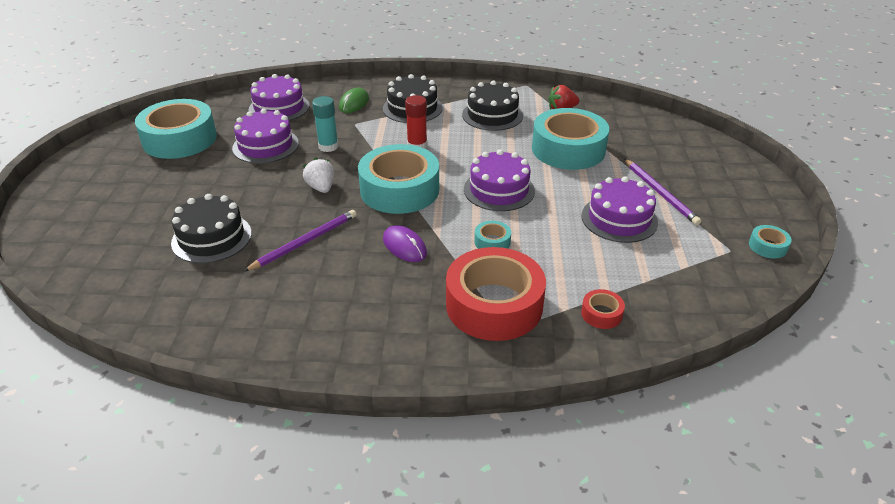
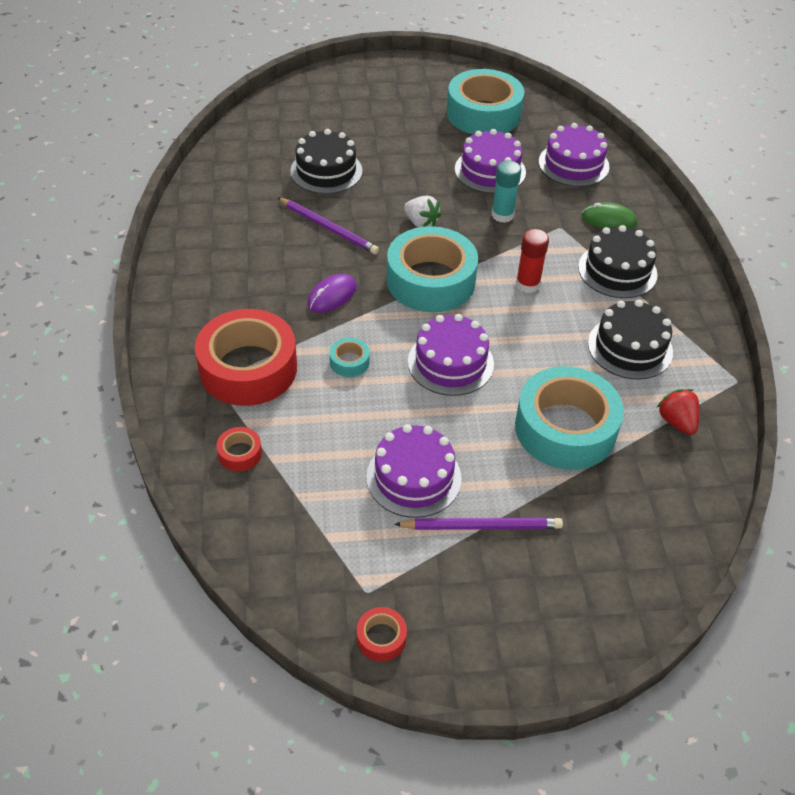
camera: 80 degrees right, 10 degrees up
white strawberry [303,158,334,193] -> white strawberry turned 75 degrees clockwise [404,196,441,228]
purple pencil [625,159,701,225] -> purple pencil turned 150 degrees counterclockwise [394,518,563,530]
turquoise tape [749,225,792,258] -> red tape [357,607,407,662]

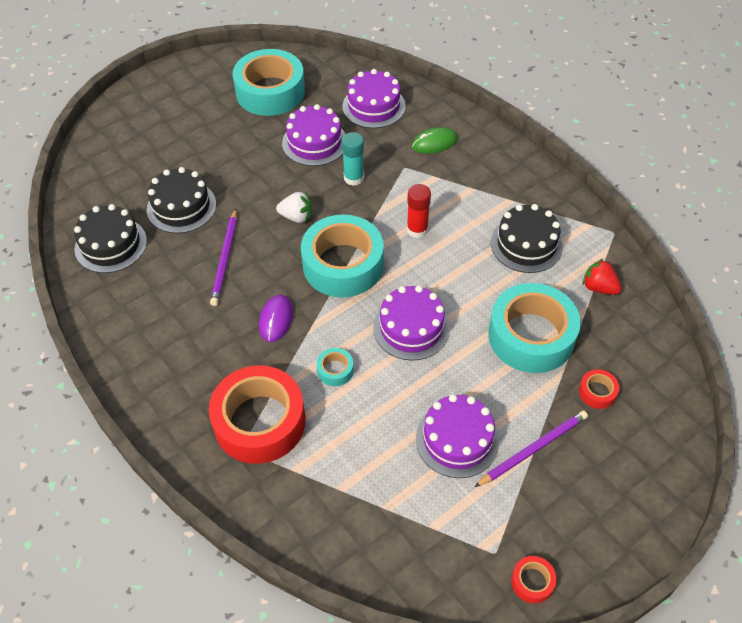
camera: 30 degrees left, 5 degrees up
red tape [217,427,262,471] -> red tape moved to [579,369,619,409]
purple pencil [277,197,379,254] -> purple pencil turned 90 degrees clockwise [210,209,237,306]
black cake [578,225,658,298] -> black cake moved to [74,204,147,273]

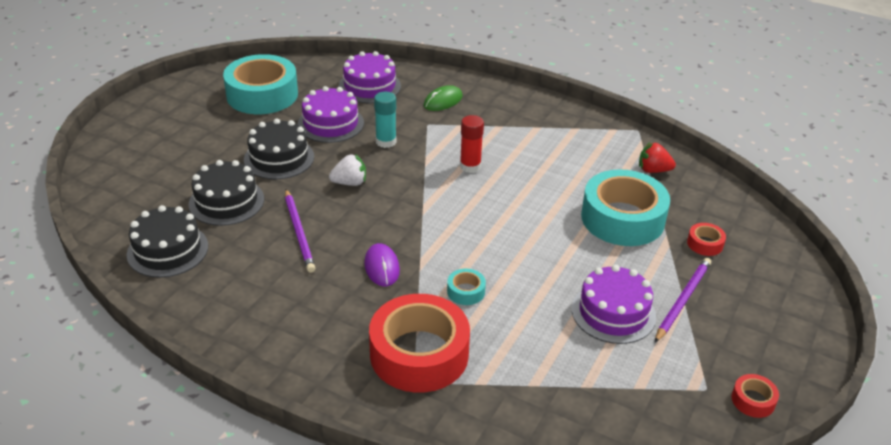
camera: 25 degrees left, 15 degrees down
turquoise tape [301,214,384,297] -> none
purple cake [373,285,450,361] -> none
black cake [491,204,563,273] -> black cake moved to [244,118,314,179]

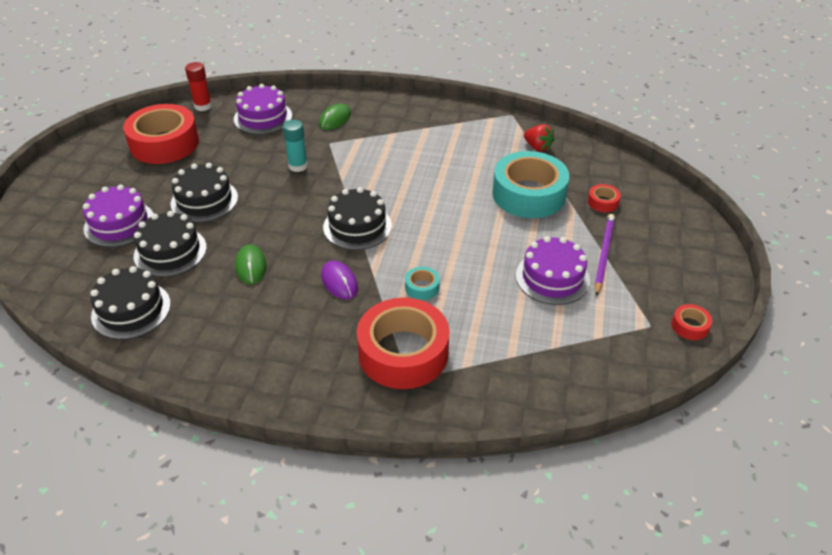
camera: 15 degrees left, 5 degrees up
turquoise tape [223,54,298,114] -> red tape [123,104,199,164]
purple pencil [285,189,315,273] -> green mouse [235,245,267,284]
purple cake [298,86,364,143] -> purple cake moved to [83,184,154,247]
white strawberry [329,154,366,186] -> none
red glue stick [460,115,484,173] -> red glue stick moved to [185,62,212,111]
red strawberry [639,142,676,173] -> red strawberry turned 135 degrees counterclockwise [524,124,555,152]
none -> black cake [323,187,392,250]

